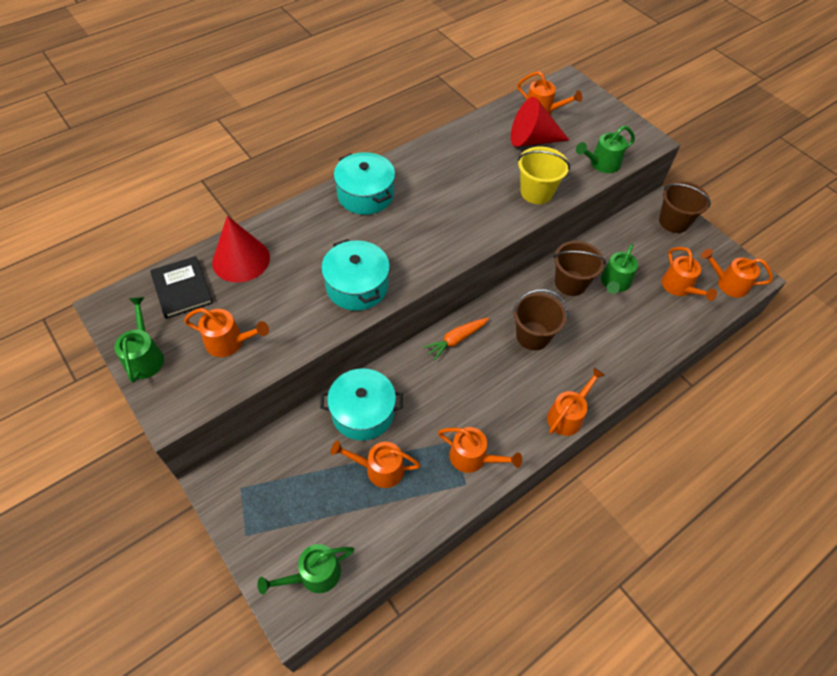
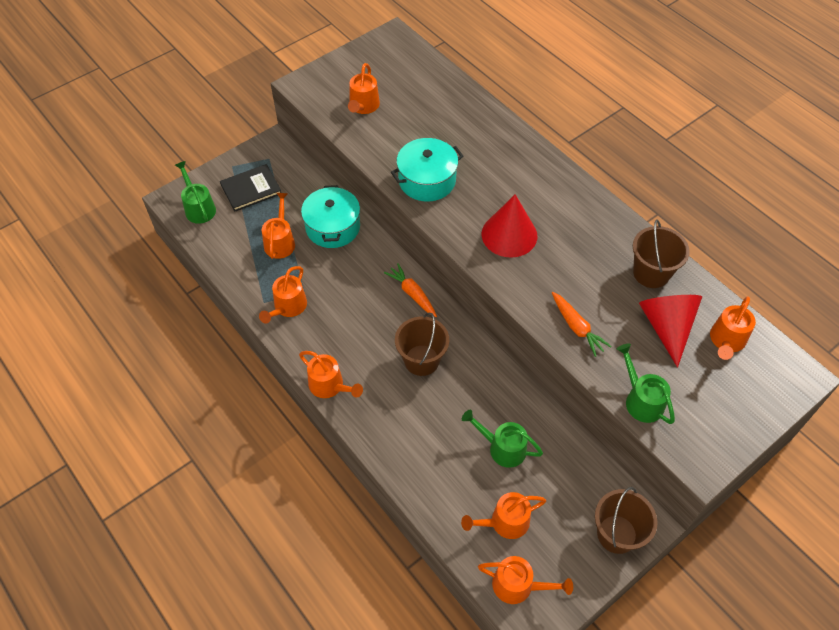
camera: 90 degrees right, 0 degrees up
green watering can [114,297,164,383] -> none
black book [150,256,213,319] -> black book moved to [220,164,281,212]
red cone [212,216,270,283] -> red cone moved to [482,194,537,258]
turquoise pot [334,152,395,215] -> none
yellow bucket [517,147,570,204] -> orange carrot [552,292,612,357]
brown bucket [553,241,606,296] -> brown bucket moved to [633,220,690,288]
orange watering can [701,249,773,298] -> orange watering can turned 90 degrees clockwise [478,556,573,604]

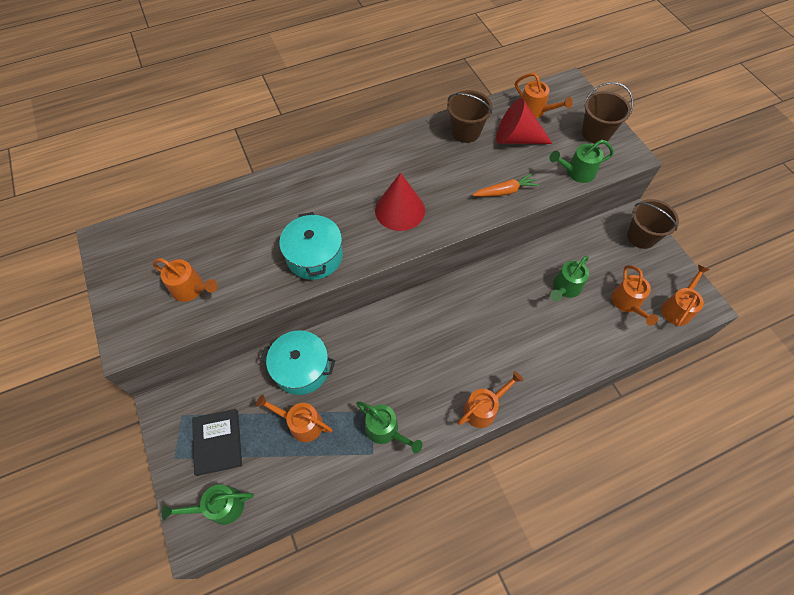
camera: 75 degrees left, 5 degrees up
orange watering can [259,266,307,323] -> green watering can [356,401,422,453]
orange carrot [384,263,437,317] -> none
brown bucket [395,312,449,376] -> brown bucket moved to [582,82,633,144]

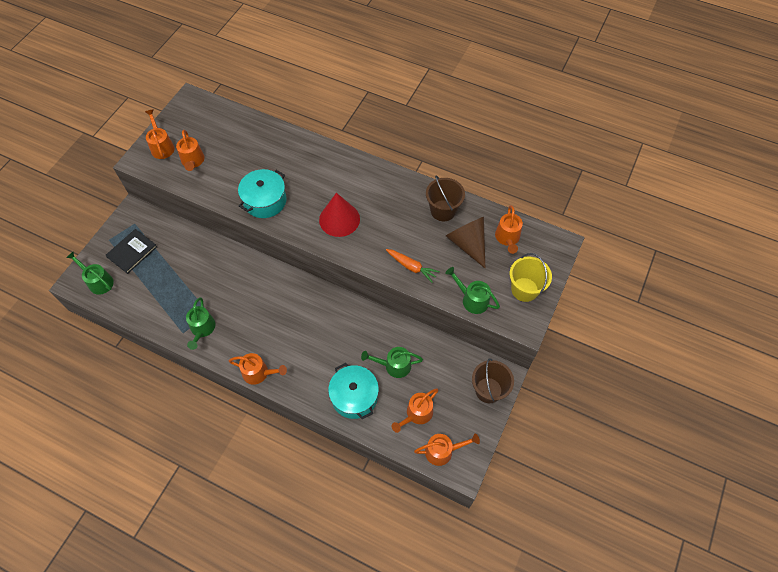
camera: 50 degrees right, 0 degrees up
orange watering can [256,395,332,442] -> orange watering can moved to [145,109,175,159]
turquoise pot [260,330,335,395] -> turquoise pot moved to [328,363,379,419]
red cone [496,98,553,144] -> brown cone [446,217,485,268]
brown bucket [582,82,633,144] -> yellow bucket [510,253,552,302]

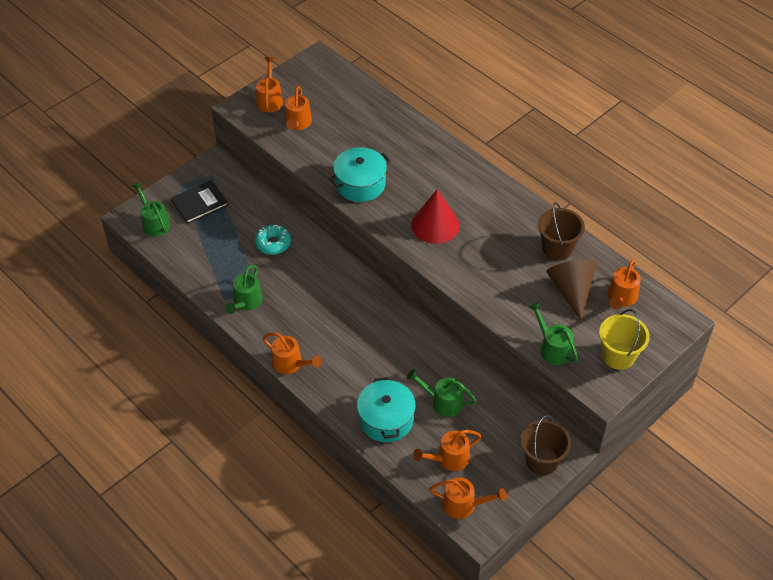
camera: 20 degrees right, 10 degrees down
orange carrot [386,249,440,283] -> none
none -> turquoise donut [255,225,291,255]

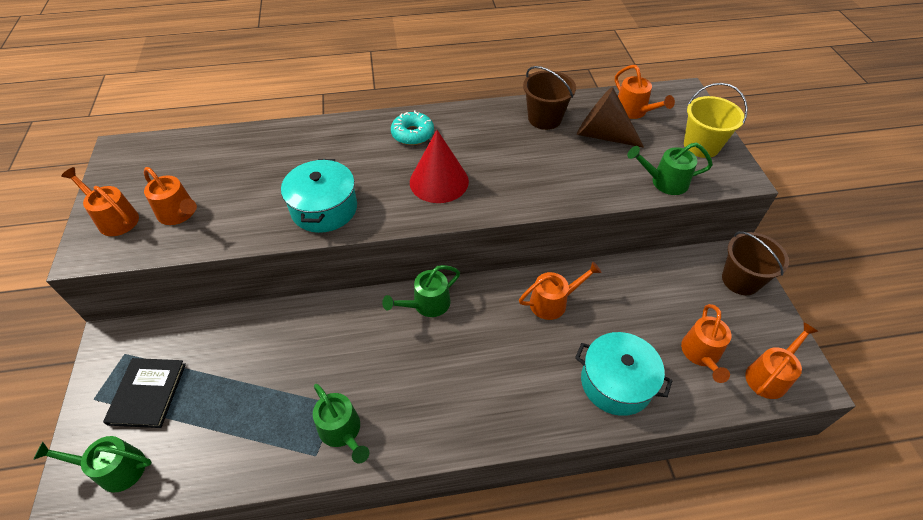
camera: 55 degrees left, 0 degrees up
turquoise donut [255,225,291,255] -> turquoise donut moved to [391,111,434,145]
orange watering can [263,332,322,374] -> orange watering can moved to [519,261,602,320]
green watering can [407,369,477,417] -> green watering can moved to [382,265,460,317]

